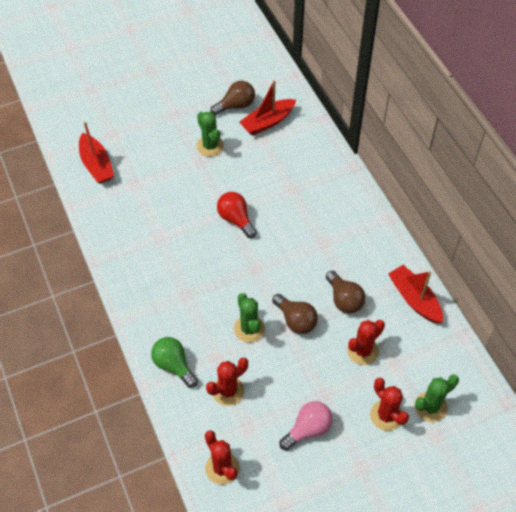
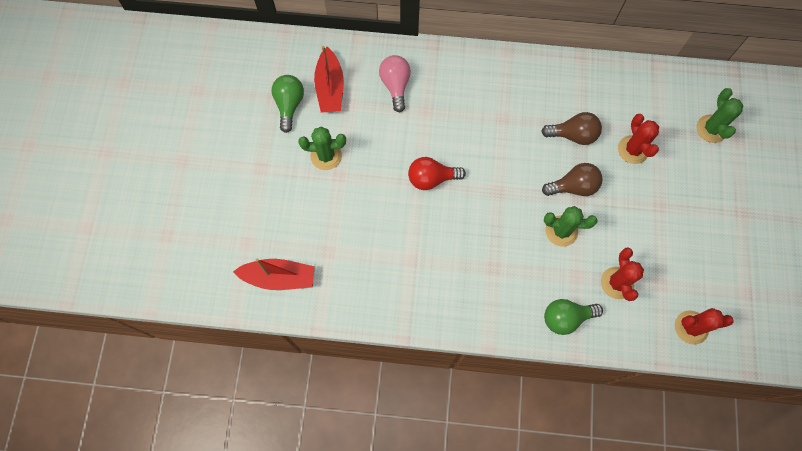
camera: 60 degrees left, 15 degrees up
brown light bulb [210,81,255,115] -> green light bulb [271,75,304,133]
pink light bulb [279,401,333,450] -> pink light bulb moved to [379,55,411,112]
red cactus [370,378,409,431] -> none
red boat [388,265,443,323] -> none

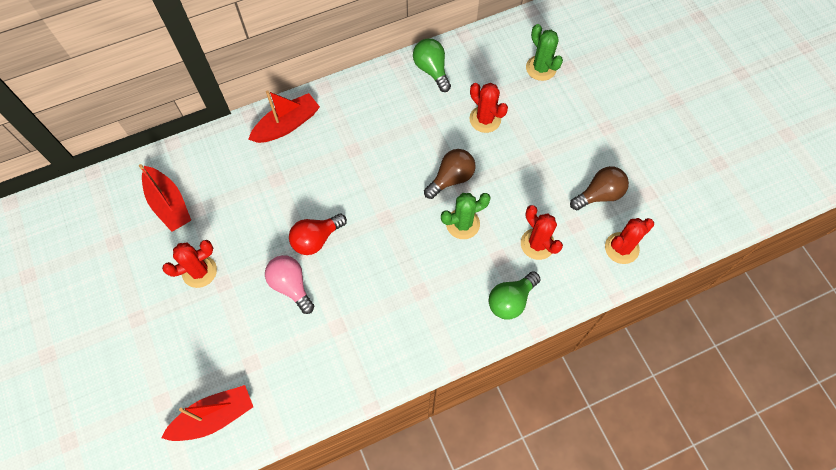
camera: 30 degrees left, 5 degrees down
green light bulb [271,75,304,133] -> green light bulb moved to [413,38,451,92]
green cactus [298,126,346,170] -> red cactus [162,240,217,288]
pink light bulb [379,55,411,112] -> pink light bulb moved to [265,255,314,314]
brown light bulb [541,112,602,145] -> brown light bulb moved to [570,166,629,210]
none -> red boat [248,90,320,143]

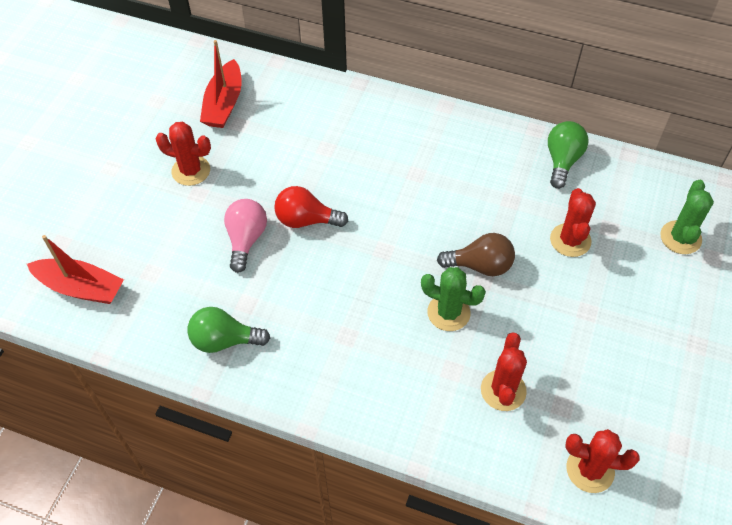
camera: 45 degrees right, 10 degrees down
red boat [248,90,320,143] -> none
green light bulb [489,271,541,319] -> green light bulb moved to [187,307,270,353]
brown light bulb [570,166,629,210] -> none

